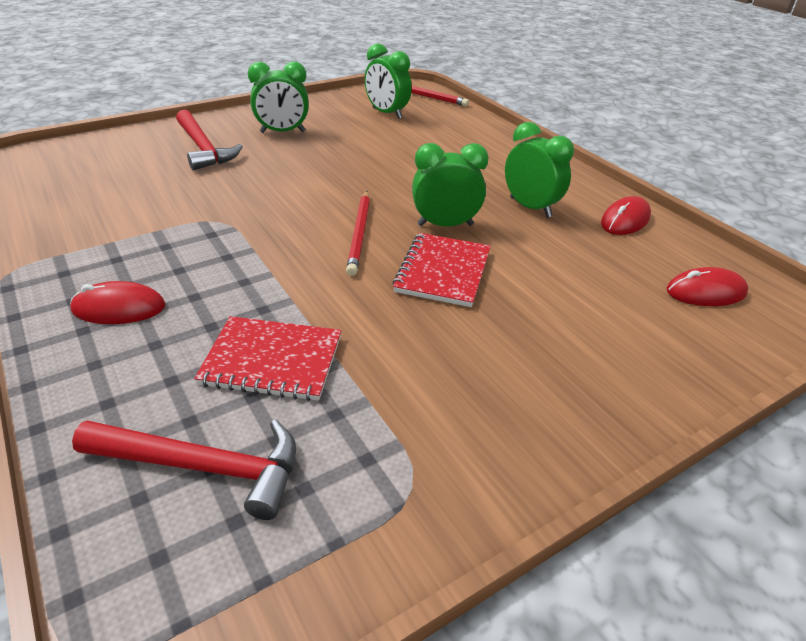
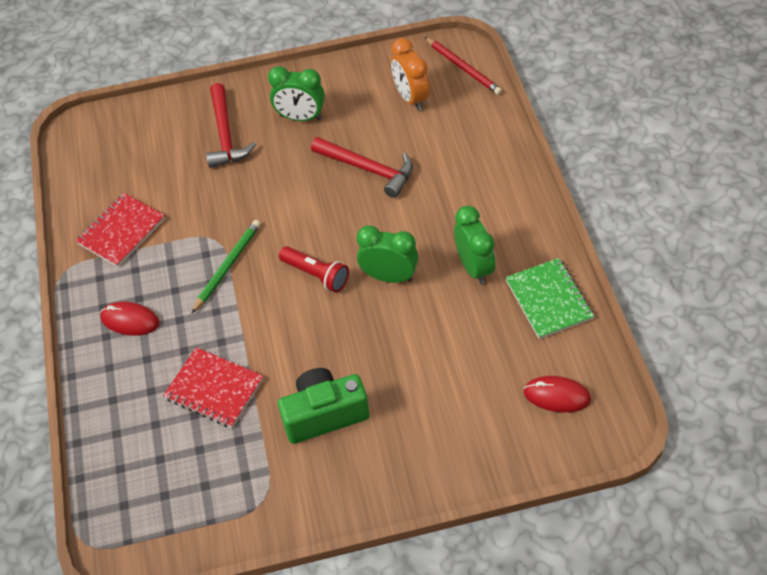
camera: 25 degrees right, 15 degrees up
red hammer [72,419,296,520] -> red hammer moved to [311,137,413,198]
red pencil [346,191,370,276] -> red flashlight [279,246,349,292]
green clock [364,43,412,119] -> orange clock [391,38,430,111]
red notebook [392,233,491,307] -> red notebook moved to [76,193,165,267]
red mouse [601,196,651,235] -> green notebook [505,258,594,339]
none -> green pencil [192,220,261,313]
none -> green camera [278,368,370,444]

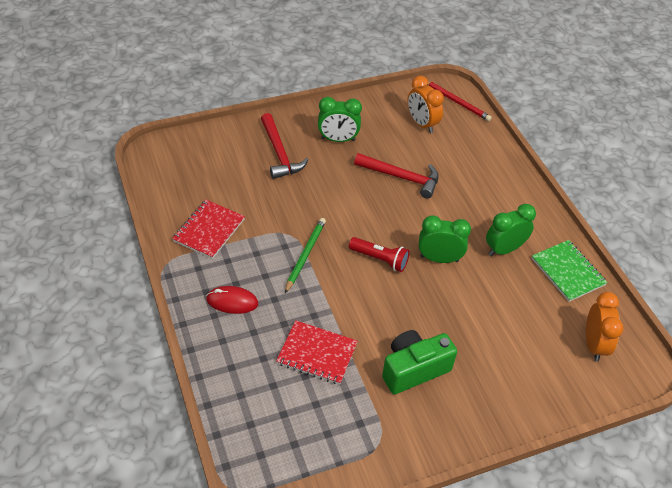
camera: 15 degrees left, 5 degrees down
green clock [454,206,495,285] -> green clock turned 90 degrees counterclockwise [486,204,536,256]
red mouse [523,376,591,413] -> orange clock [586,292,624,362]

